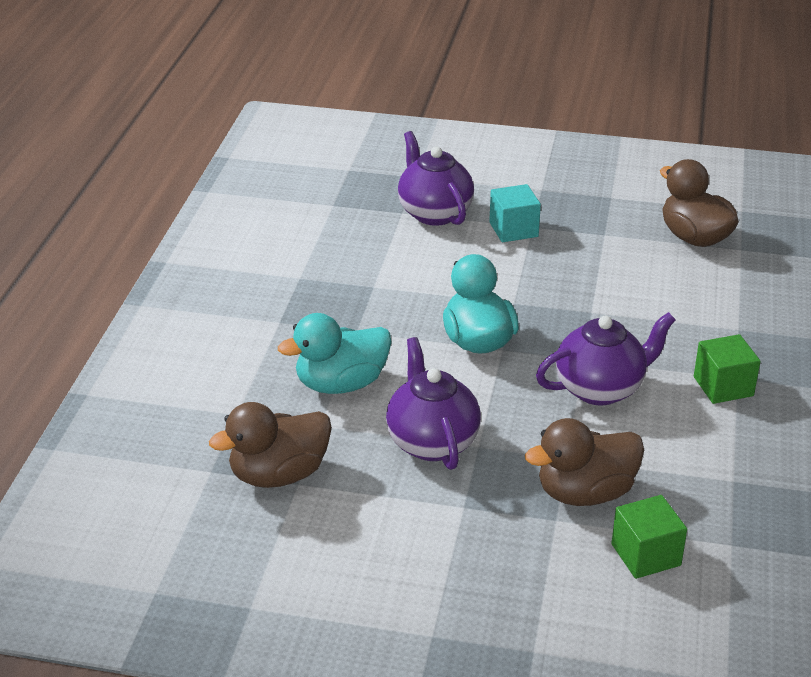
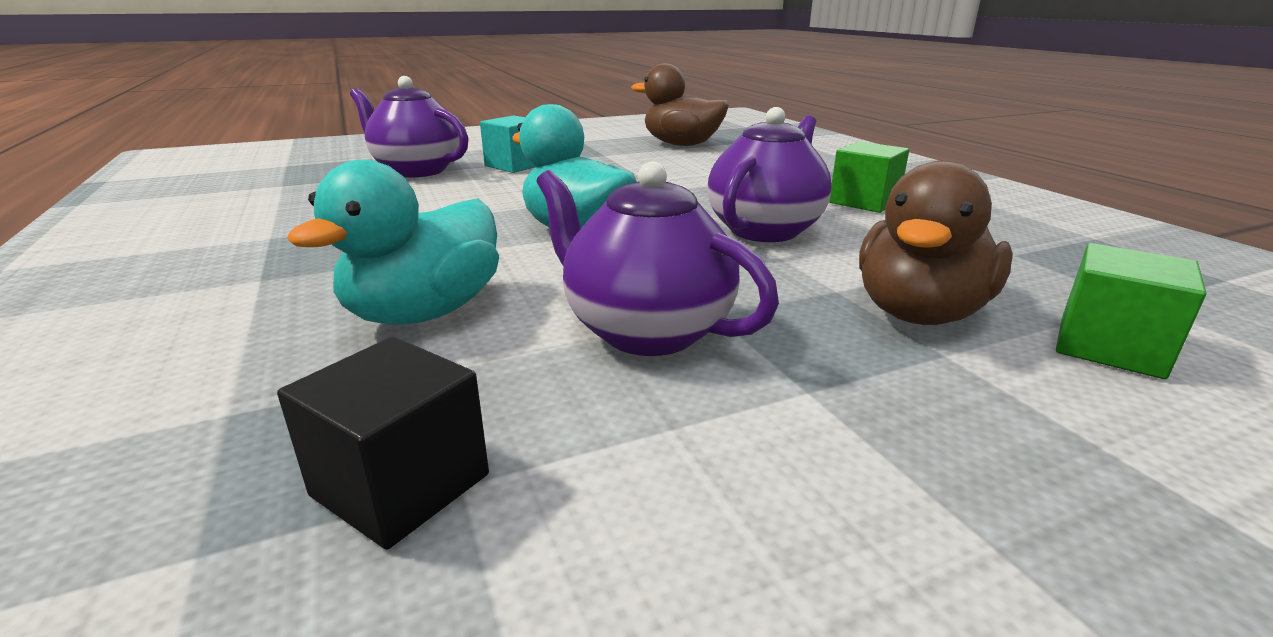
camera: 35 degrees left, 10 degrees down
brown duck [209,402,332,488] -> black cube [277,337,489,550]

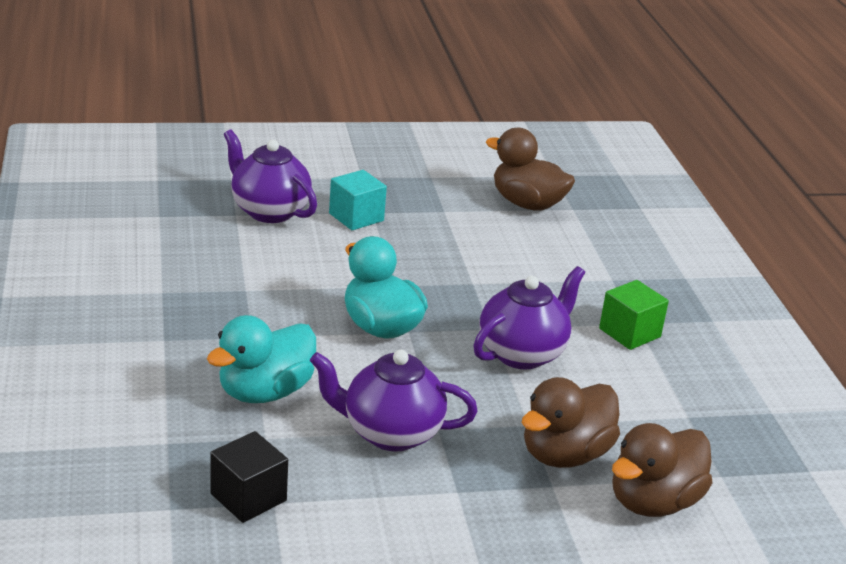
camera: 10 degrees right, 5 degrees up
purple teapot [536,162,779,356] -> purple teapot turned 45 degrees counterclockwise [310,350,478,451]
green cube [1056,243,1206,379] -> brown duck [612,423,713,517]

